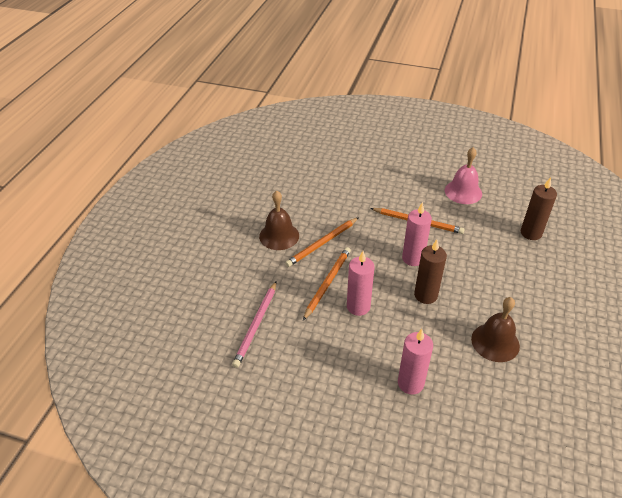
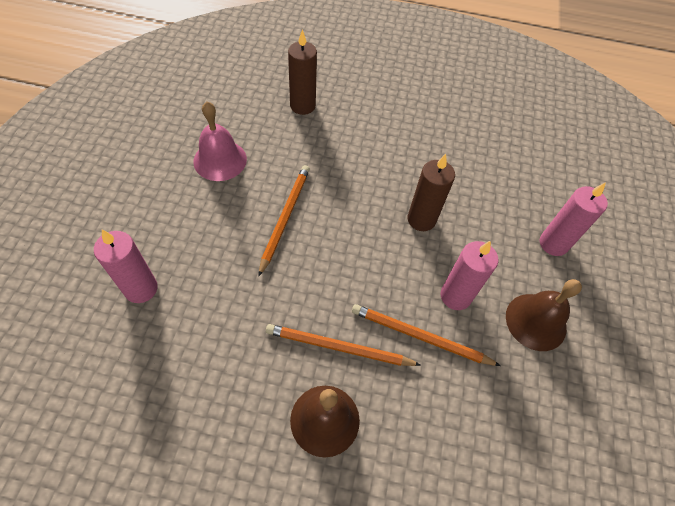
camera: 100 degrees left, 15 degrees up
pink pencil [232,281,277,368] -> none
orange pencil [285,217,359,267] -> orange pencil turned 150 degrees clockwise [266,324,421,366]
pink candle [402,202,432,266] -> pink candle moved to [94,230,158,303]
brown bell [471,297,520,362] -> brown bell moved to [506,279,582,351]

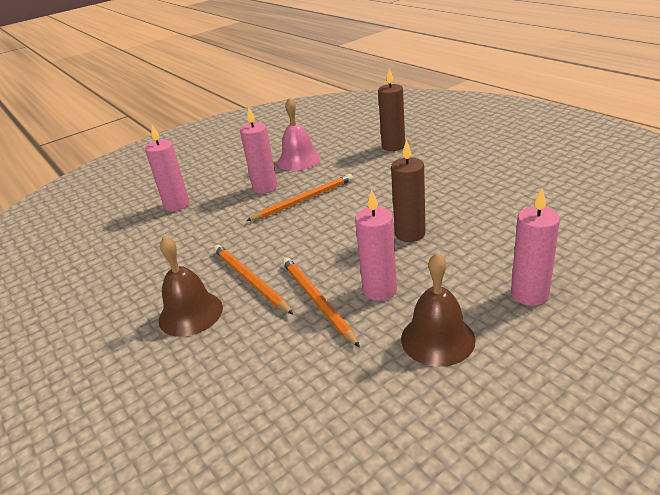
camera: 50 degrees right, 25 degrees down
none -> pink candle [240,107,278,194]

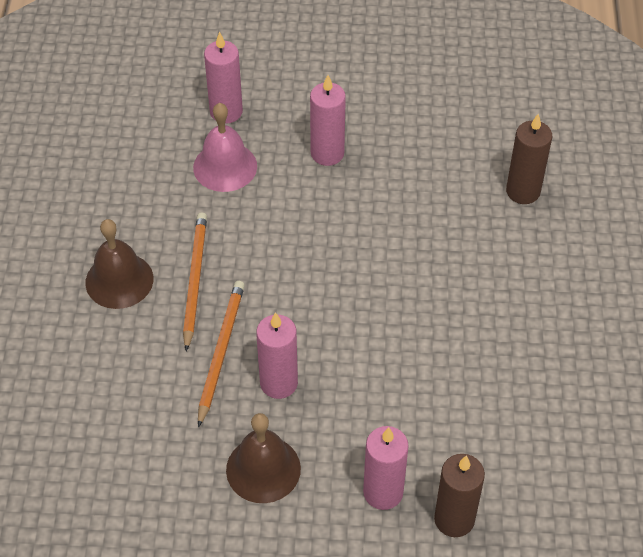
camera: 35 degrees right, 20 degrees up
orange pencil [246,174,353,221] -> none
pink bell [277,98,321,171] -> pink bell moved to [193,103,257,192]
brown candle [391,140,426,242] -> brown candle moved to [434,454,485,537]

